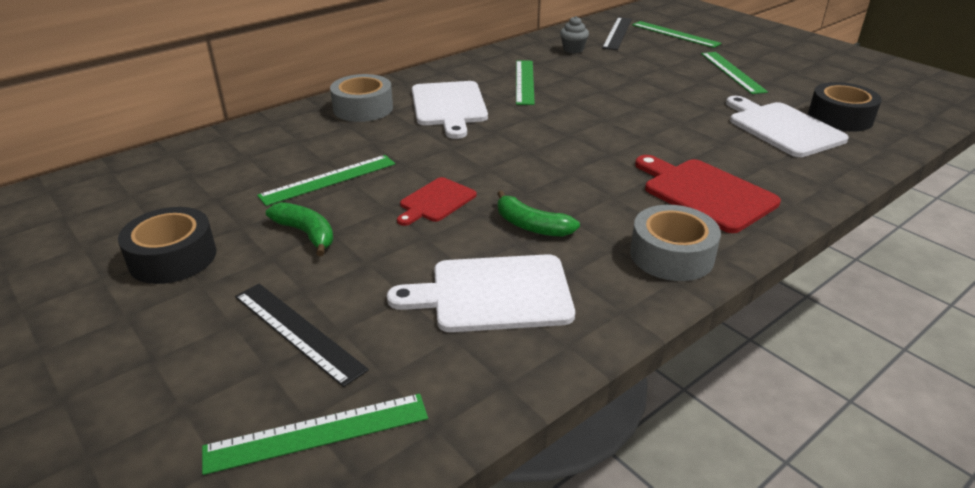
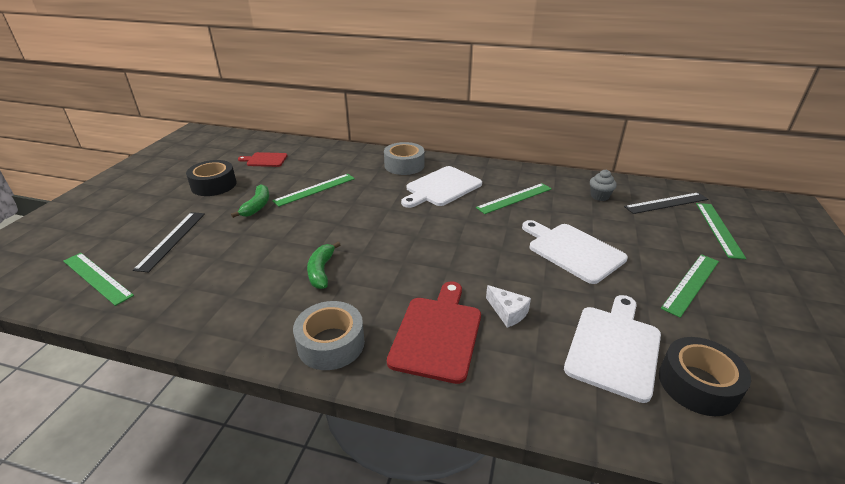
camera: 55 degrees right, 0 degrees up
green ruler [257,155,395,206] -> green ruler turned 60 degrees counterclockwise [272,174,355,207]
white cutting board [387,254,575,332] -> white cutting board moved to [522,220,628,284]
red cutting board [397,177,477,226] -> red cutting board moved to [238,152,288,167]
none -> white cheese [486,285,531,328]

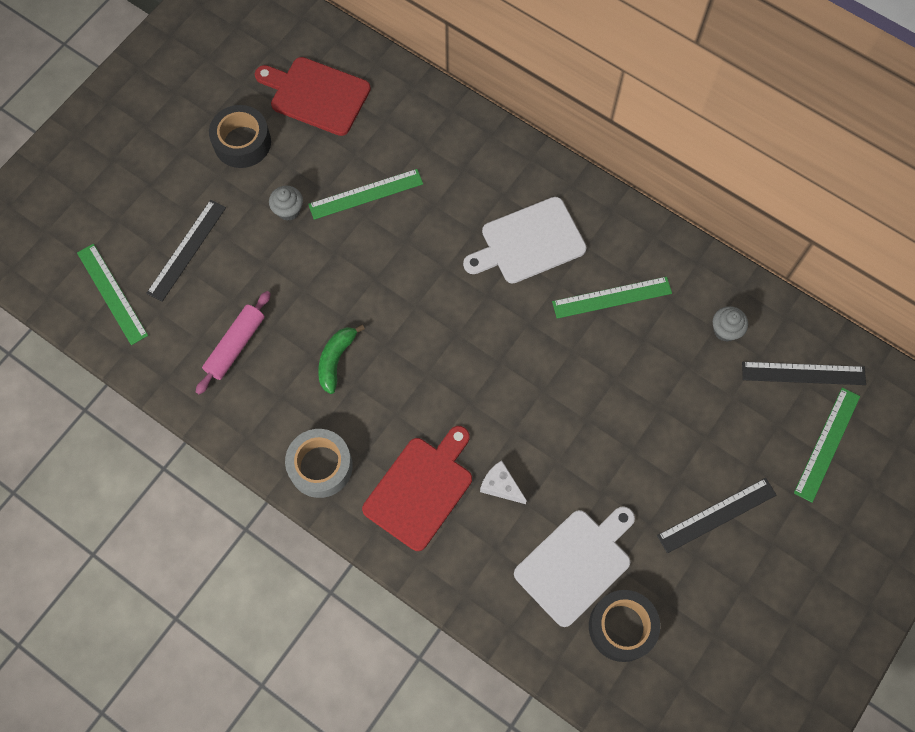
camera: 20 degrees right, 35 degrees up
green banana [231,184,269,218] -> grey cupcake [269,186,303,221]
red cutting board [238,152,288,167] -> red cutting board [255,57,371,136], size x1.69
grey tape [384,142,424,175] -> none
white cheese [486,285,531,328] -> white cheese turned 150 degrees clockwise [480,460,527,504]
white cutting board [522,220,628,284] -> none
green ruler [661,254,719,318] -> black ruler [657,478,776,553]
none -> pink rolling pin [196,291,271,395]

